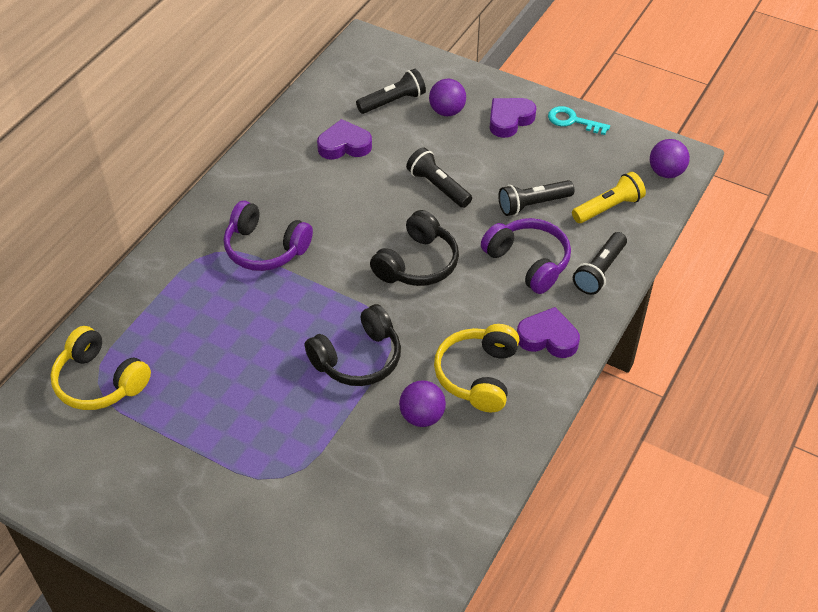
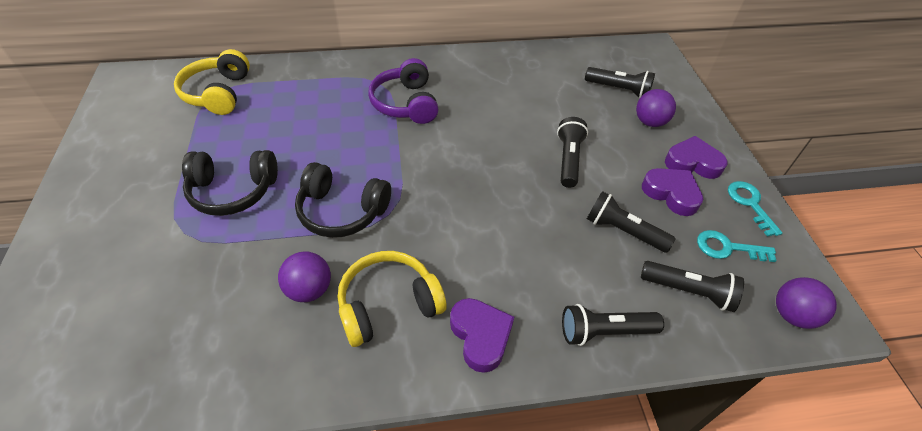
camera: 50 degrees right, 0 degrees up
purple heart [317,119,372,160] -> purple heart moved to [642,168,703,216]
black headphones [370,210,459,286] -> black headphones moved to [182,150,278,216]
purple headphones [481,218,571,294] -> none
yellow flashlight [572,172,646,223] -> black flashlight [641,261,744,312]
none -> turquoise key [697,230,777,262]

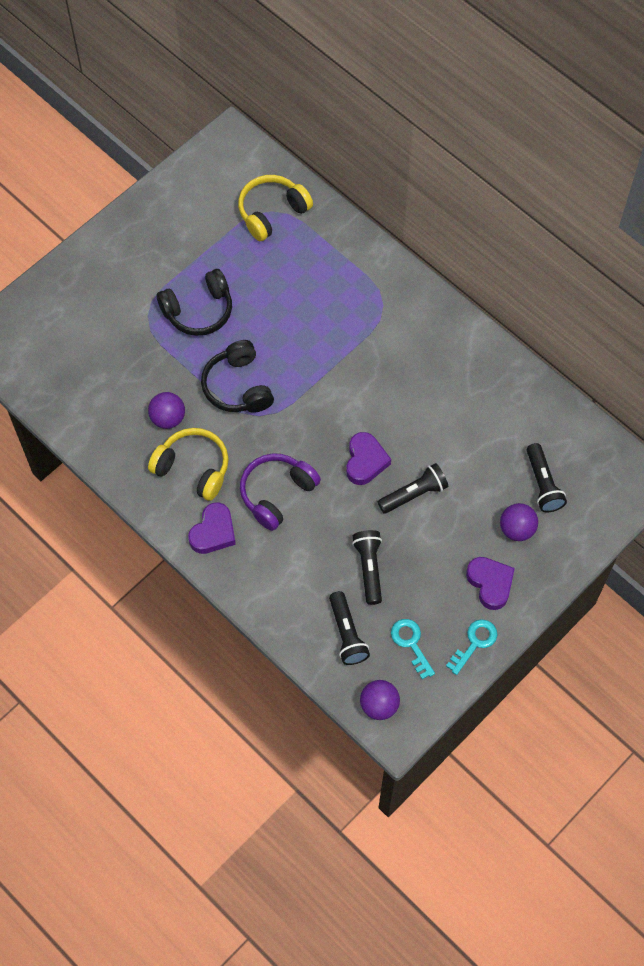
camera: 55 degrees right, 15 degrees up
black headphones [182,150,278,216] -> black headphones turned 75 degrees counterclockwise [157,269,232,336]
purple headphones [368,58,438,124] -> purple headphones moved to [240,453,321,531]
black flashlight [562,304,664,346] -> none
purple heart [642,168,703,216] -> purple heart moved to [346,432,391,485]

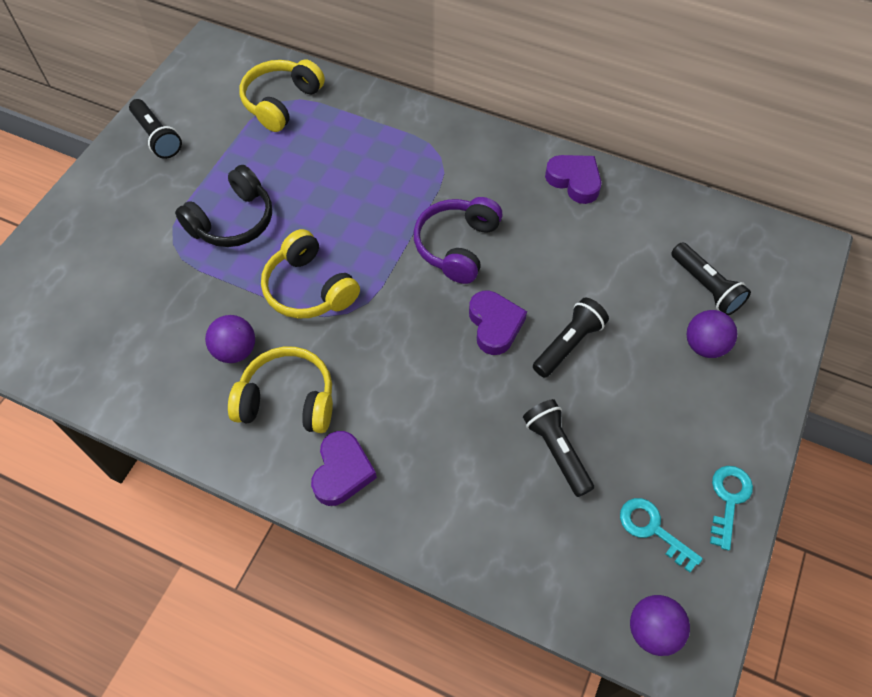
camera: 20 degrees left, 5 degrees down
black headphones [201,340,274,413] -> yellow headphones [261,229,360,319]
purple headphones [240,453,321,531] -> purple headphones moved to [414,197,503,284]
black flashlight [329,591,370,665] -> black flashlight moved to [129,99,182,159]
purple heart [466,557,515,610] -> purple heart moved to [545,155,601,204]

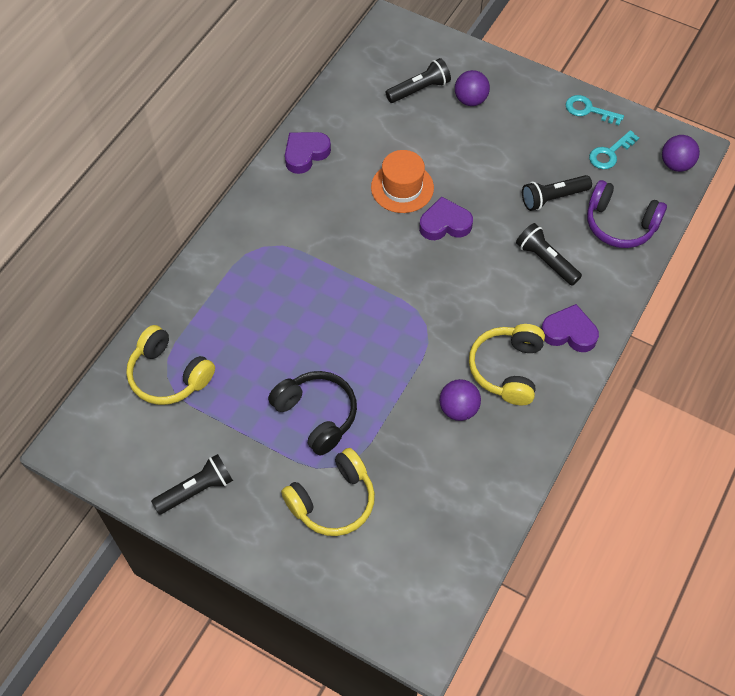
camera: 85 degrees left, 0 degrees up
yellow headphones [261,229,360,319] -> yellow headphones moved to [281,448,375,536]
purple headphones [414,197,503,284] -> purple headphones moved to [587,180,667,248]
black flashlight [533,297,609,378] -> black flashlight moved to [516,223,582,286]
none -> orange hat [371,150,434,213]

